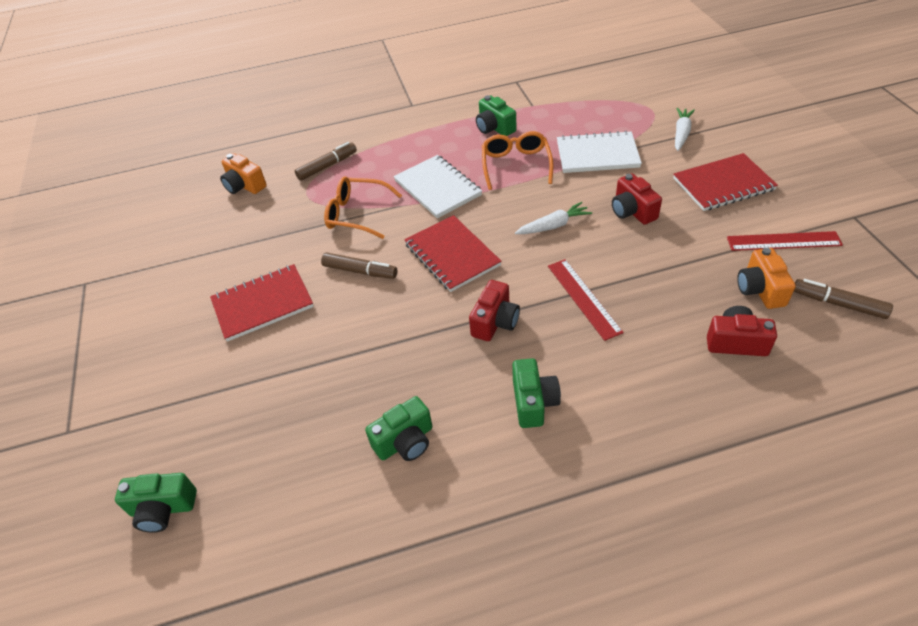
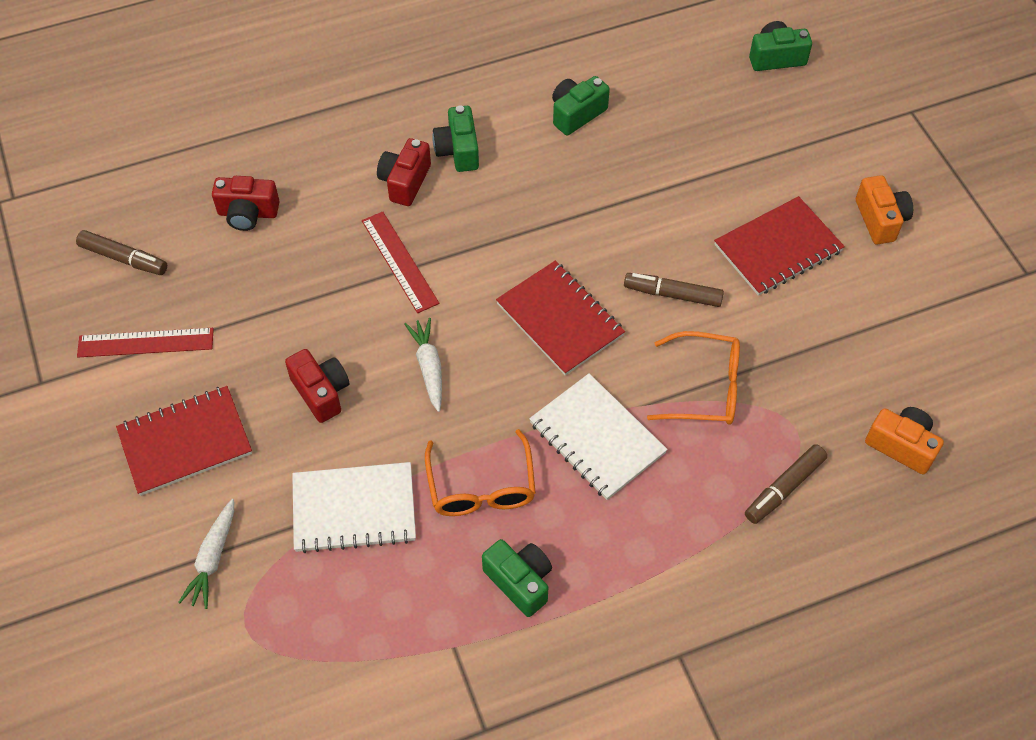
camera: 170 degrees right, 10 degrees up
red camera [469,280,520,341] -> red camera moved to [377,138,431,206]
white carrot [515,202,592,234] -> white carrot turned 105 degrees clockwise [405,318,442,412]
orange camera [737,248,796,309] -> orange camera moved to [856,175,913,244]

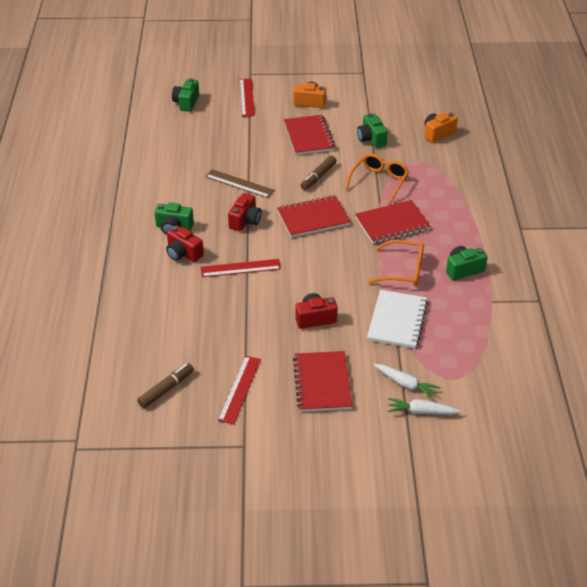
camera: 70 degrees left, 15 degrees down
red camera [212,176,280,231] -> red camera moved to [228,193,262,231]
white carrot [405,318,442,412] -> white carrot moved to [388,398,461,415]
white notebook [529,374,668,500] -> red notebook [355,200,431,244]
green camera [552,76,610,136] -> green camera moved to [357,113,388,148]
brown marker [745,444,827,524] -> none
none -> brown ruler [205,169,275,198]
none -> red ruler [240,79,255,117]

